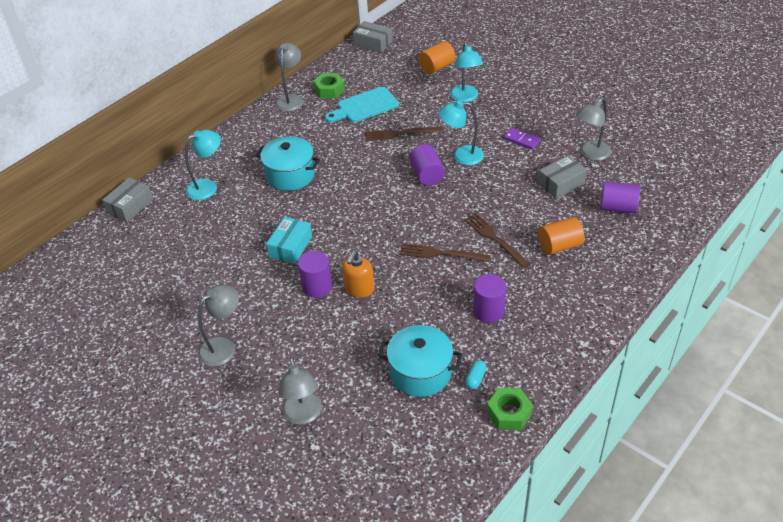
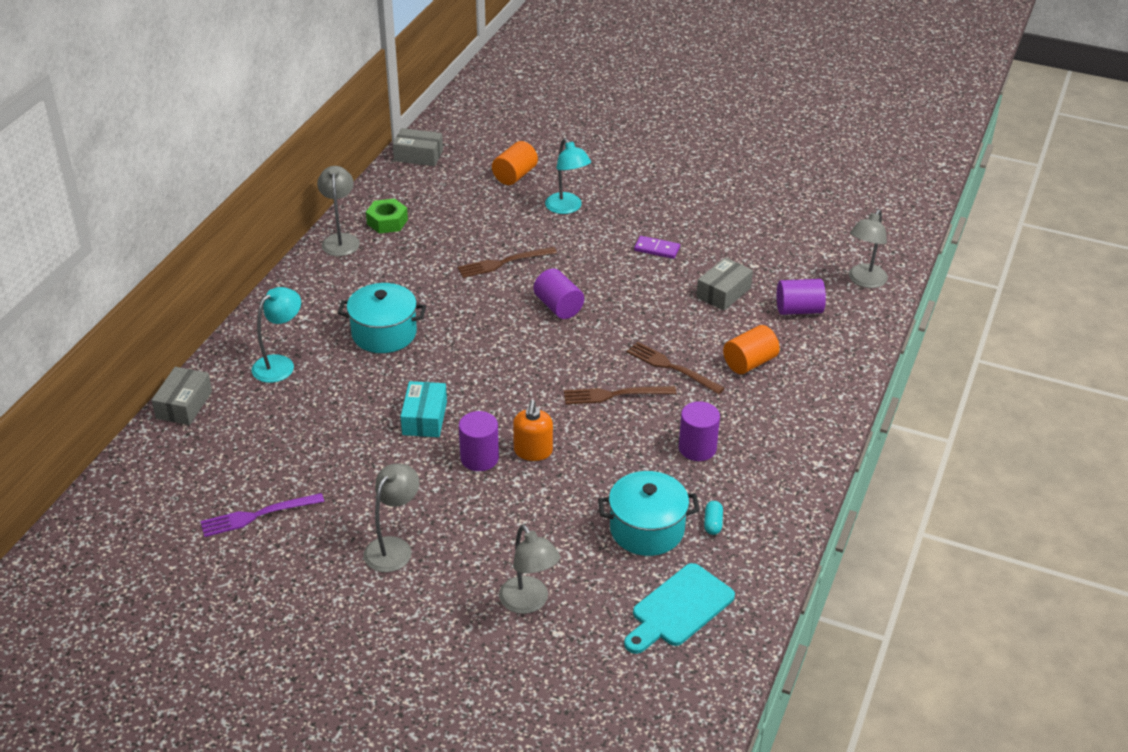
camera: 20 degrees left, 5 degrees down
turquoise cutting board [325,87,399,122] -> turquoise cutting board moved to [624,563,735,654]
turquoise lamp [438,101,484,165] -> none
green nut [487,388,533,430] -> none
grey lamp [576,98,611,161] -> grey lamp moved to [849,209,888,288]
none -> purple fork [200,493,324,537]

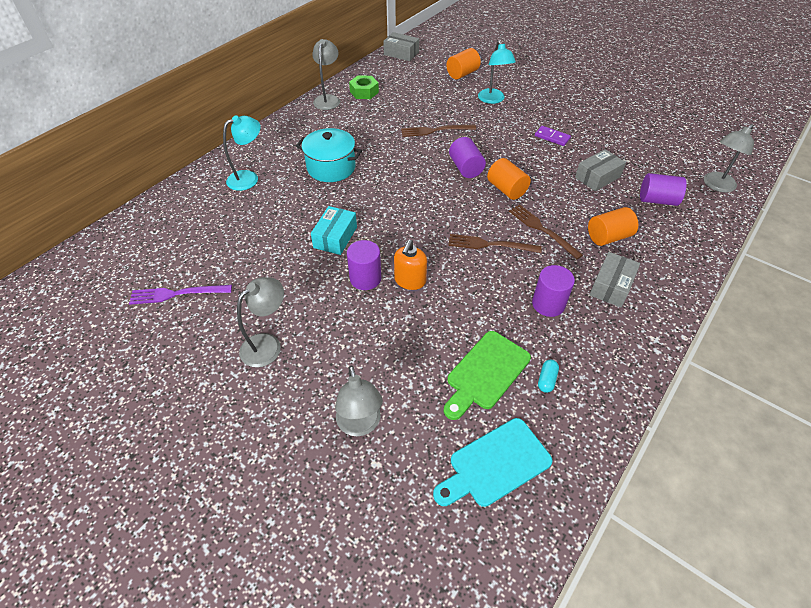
camera: 15 degrees right, 10 degrees up
grey box [152,367,212,425] -> grey box moved to [589,252,640,307]
turquoise pot [598,471,700,556] -> green cutting board [444,331,531,420]
none -> orange cylinder [487,158,531,200]

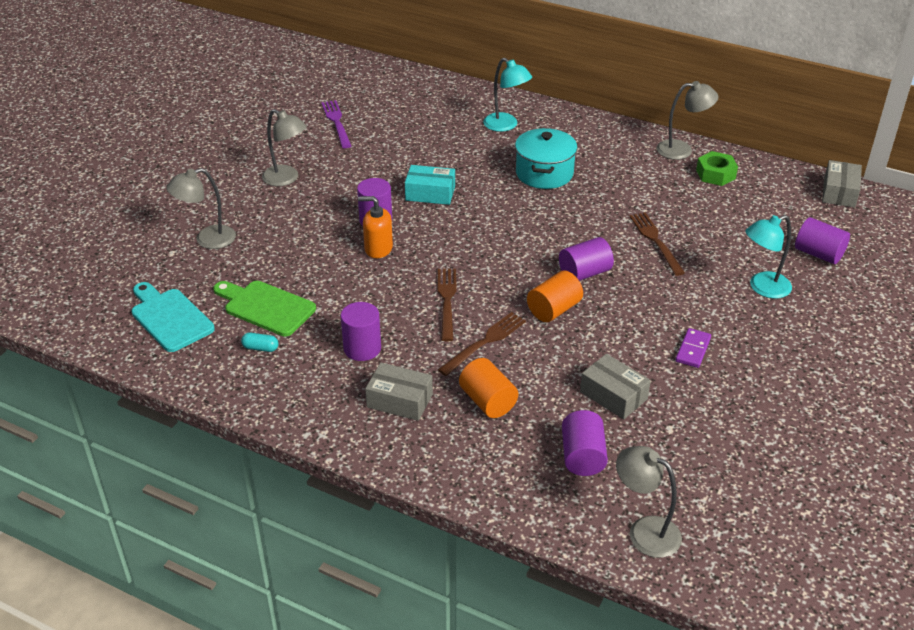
camera: 80 degrees right, 10 degrees down
orange cylinder [446,48,481,79] -> purple cylinder [795,217,850,264]

